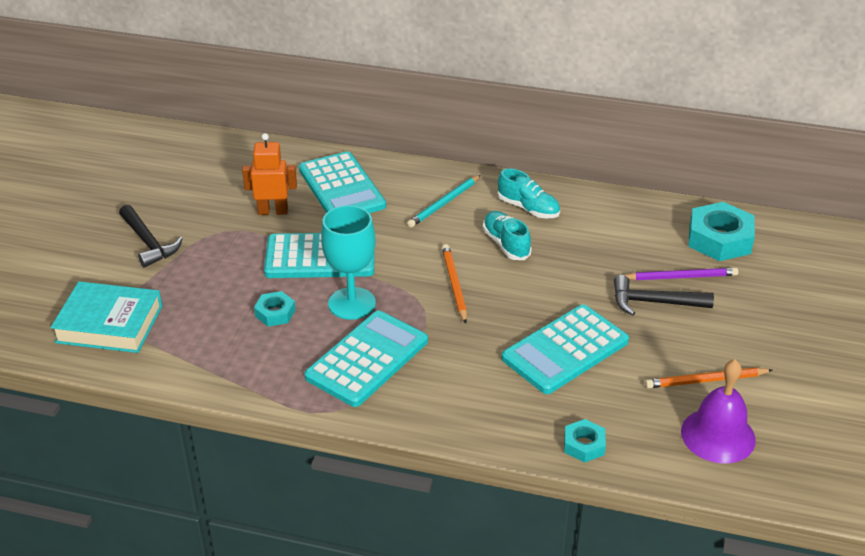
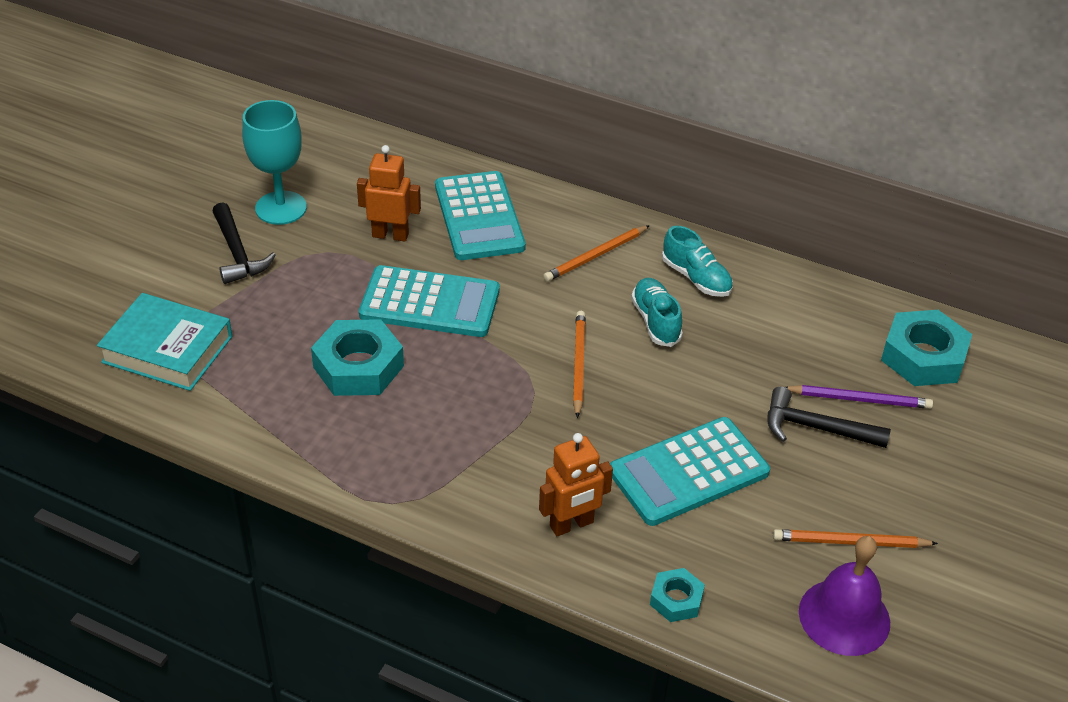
camera: 10 degrees right, 5 degrees up
turquoise nut [254,291,296,326] -> turquoise nut [311,319,404,396], size x1.86
turquoise calculator [304,311,428,407] -> none
turquoise goblet [321,205,376,320] -> turquoise goblet moved to [242,100,307,225]
turquoise pencil [407,175,481,228] -> orange pencil [543,225,650,282]
none -> orange robot [539,433,613,536]

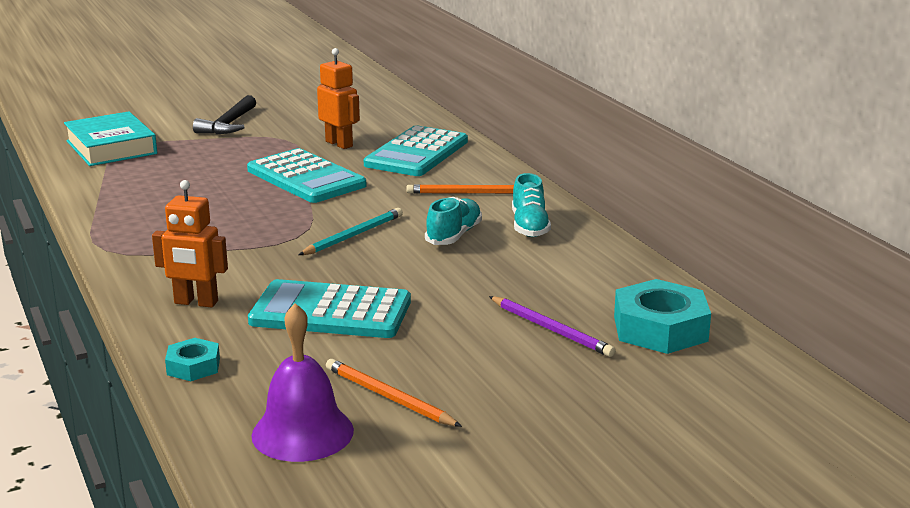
camera: 40 degrees right, 20 degrees down
turquoise goblet [242,100,307,225] -> none
turquoise nut [311,319,404,396] -> none
orange pencil [573,311,586,418] -> turquoise pencil [299,208,403,255]
black hammer [767,387,891,448] -> none

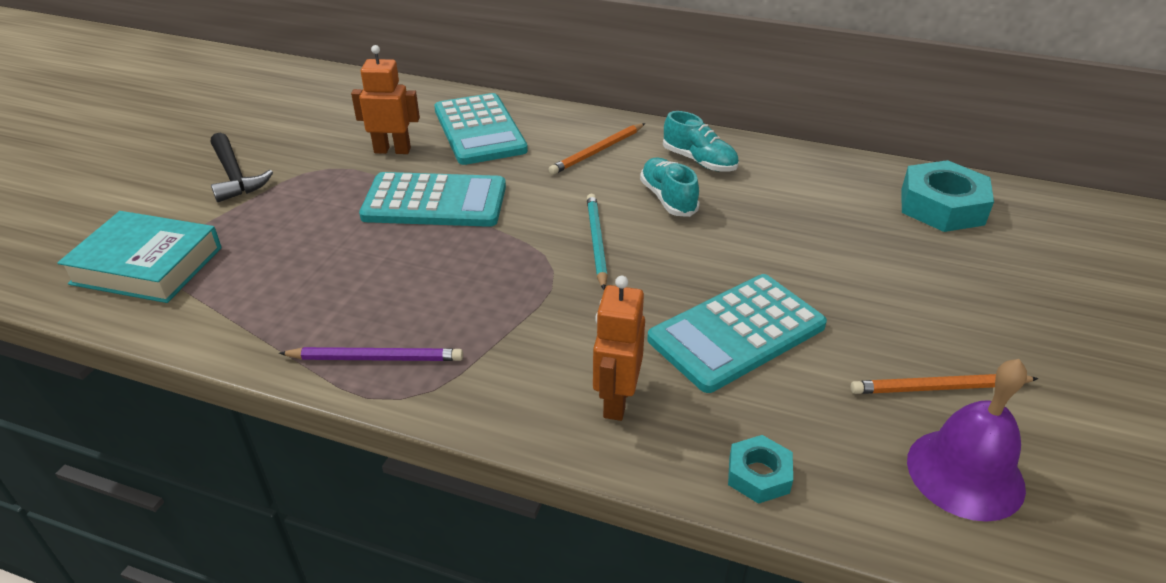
camera: 45 degrees left, 15 degrees up
orange robot [152,180,228,308] -> orange robot turned 135 degrees clockwise [593,276,645,421]
purple pencil [489,296,616,357] -> purple pencil moved to [279,347,463,361]

